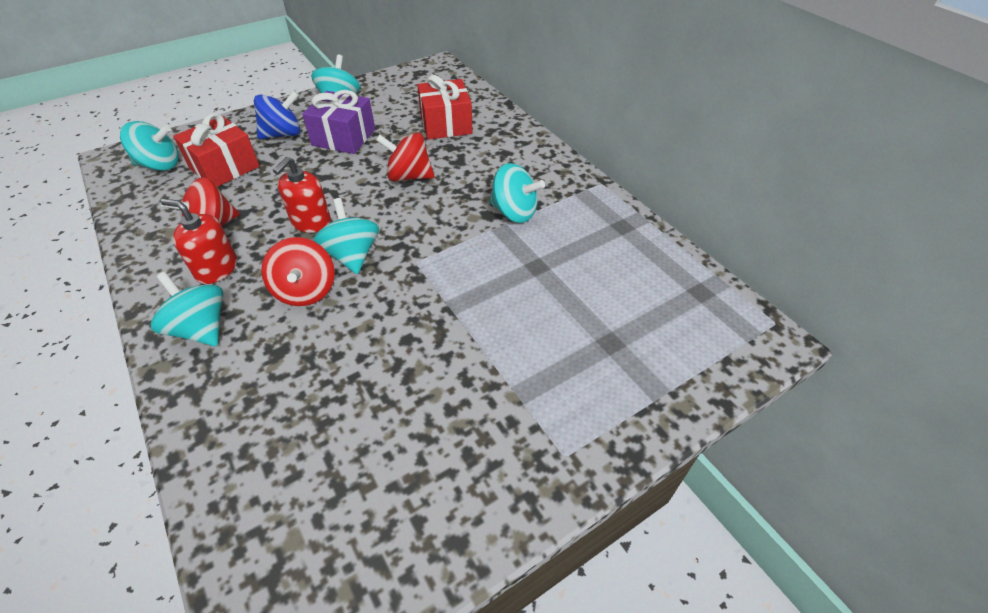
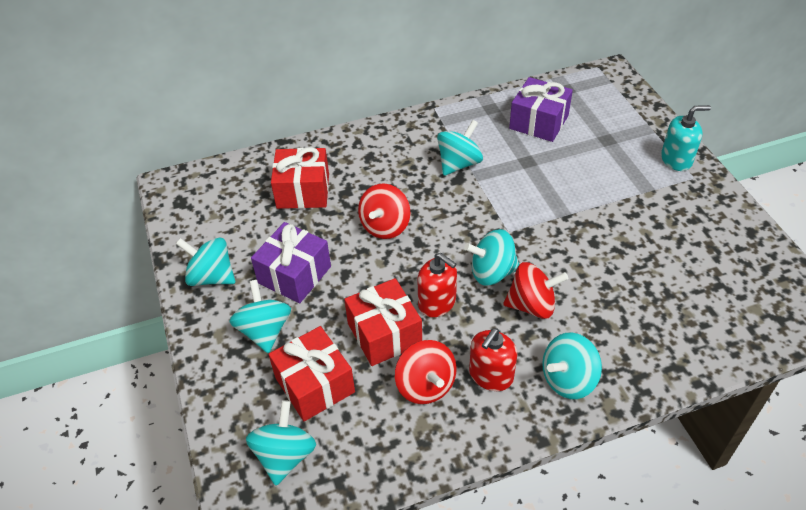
camera: 75 degrees left, 0 degrees up
blue spinning top [254,91,300,139] -> turquoise spinning top [229,280,291,353]
none -> red gift [344,278,422,366]
none -> purple gift [509,77,573,142]
none -> turquoise soap dispenser [661,105,711,171]

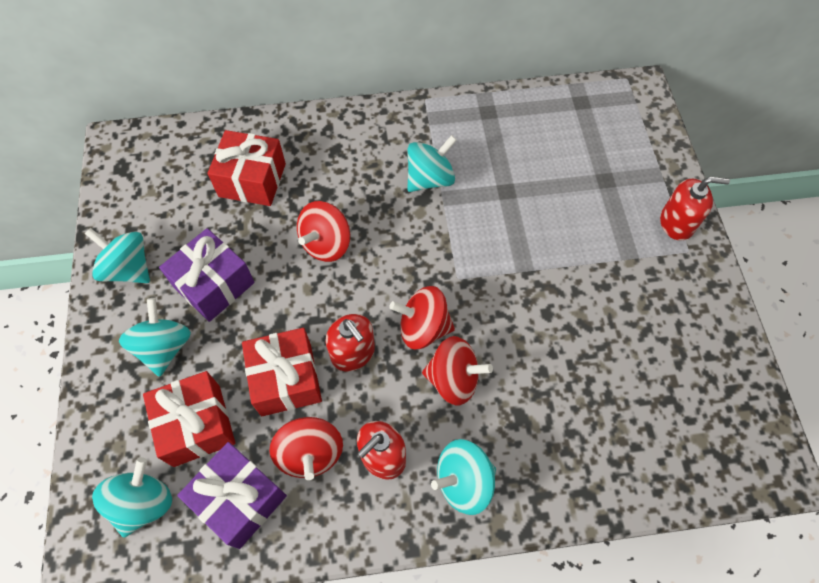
camera: 10 degrees right, 15 degrees up
turquoise spinning top [464,229,519,286] -> red spinning top [389,286,455,349]
purple gift [509,77,573,142] -> purple gift moved to [177,442,287,549]
turquoise soap dispenser [661,105,711,171] -> red soap dispenser [660,177,730,241]

